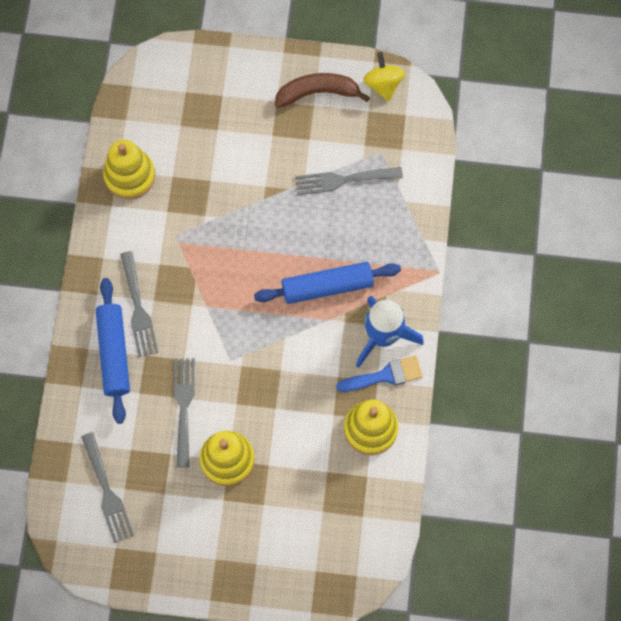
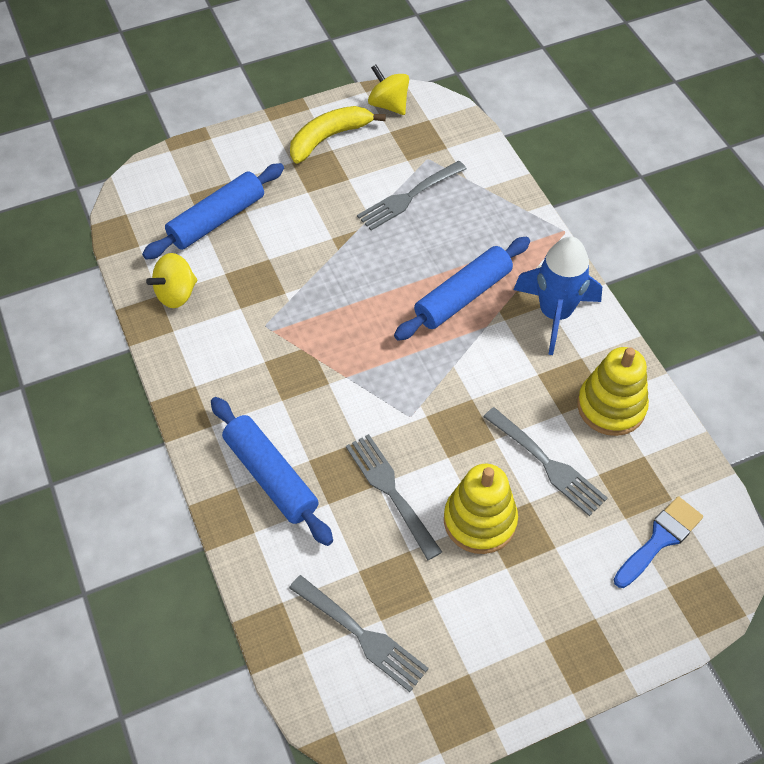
camera: 30 degrees left, 15 degrees down
yellow stacking toy [103,139,155,199] -> yellow spinning top [146,253,197,308]
grey fork [120,251,158,357] -> grey fork moved to [484,407,608,516]
brown banana [275,73,370,108] -> yellow banana [290,106,386,164]
blue brush [336,356,423,392] -> blue brush moved to [614,496,703,588]
none -> blue rolling pin [142,163,284,260]

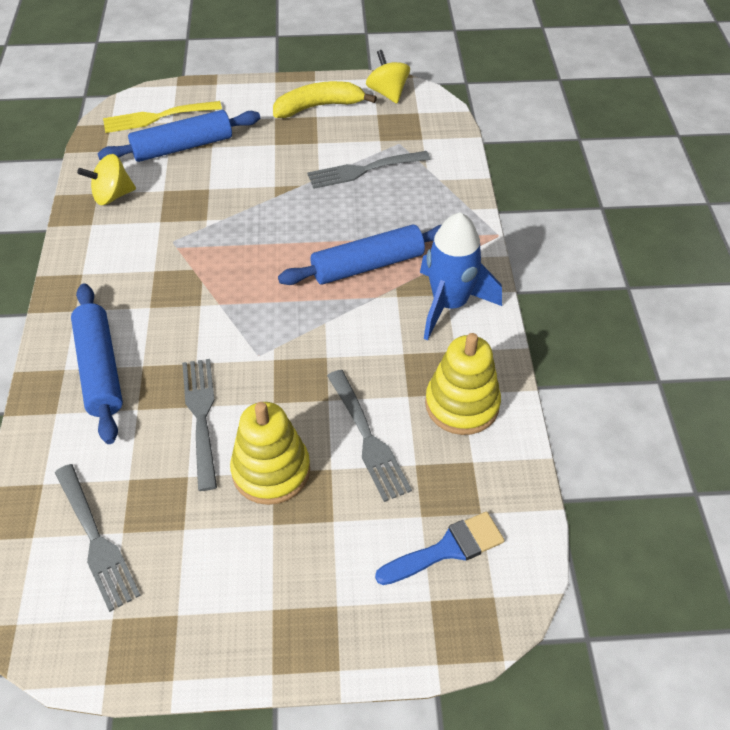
camera: 20 degrees right, 5 degrees down
none -> yellow fork [103,101,222,133]

